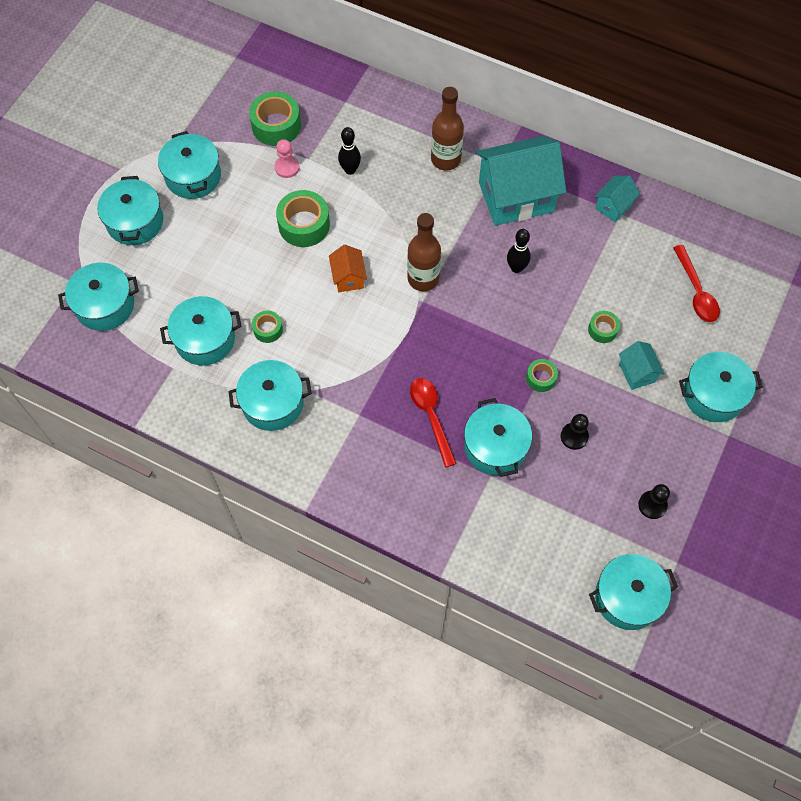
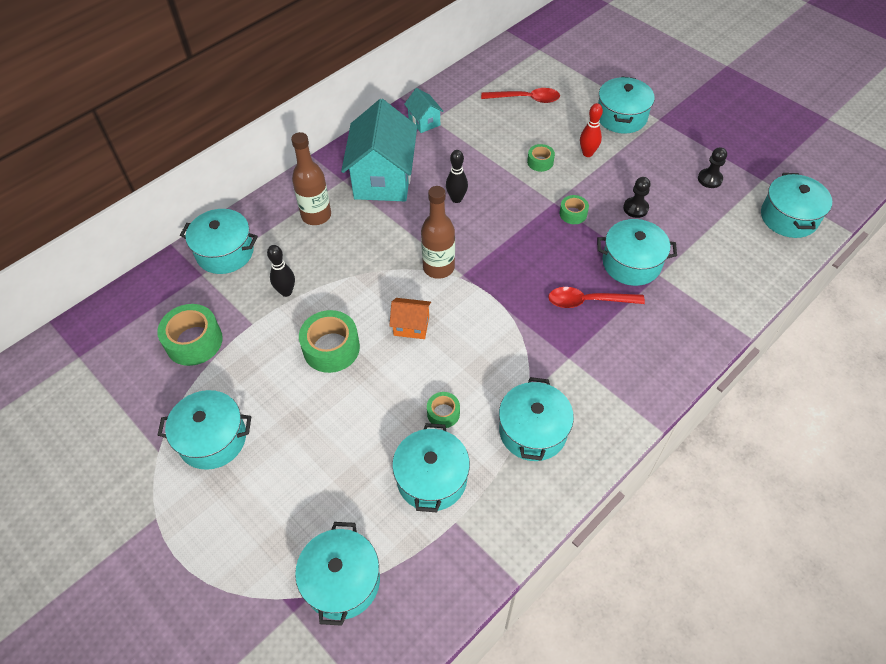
camera: 70 degrees left, 10 degrees down
turquoise pot [97,176,163,245] -> turquoise pot moved to [180,209,258,274]
pink pawn [275,139,300,178] -> none
turquoise house [619,341,665,390] -> red bowling pin [580,103,603,157]

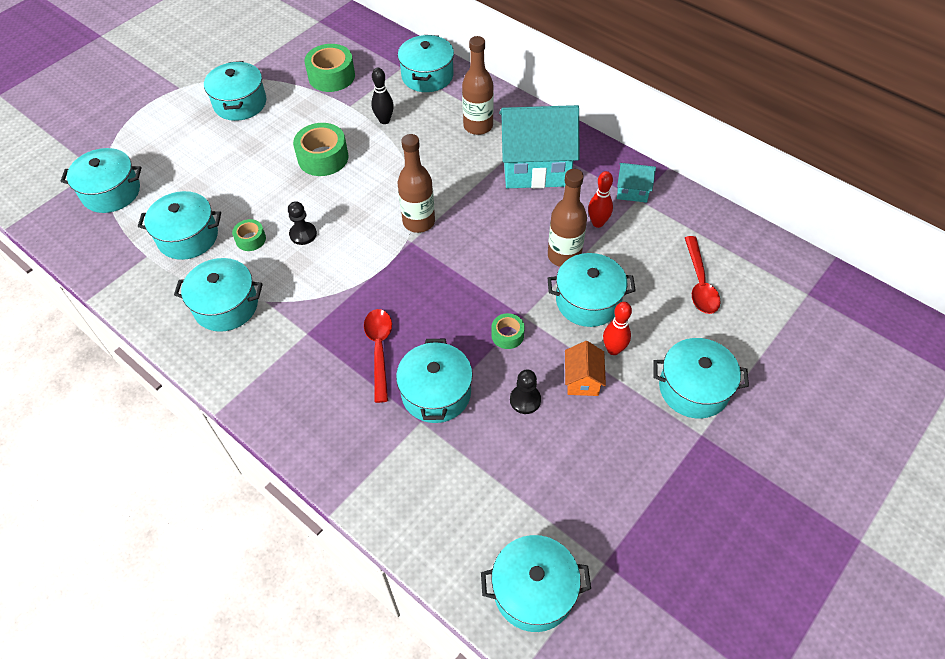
camera: 85 degrees right, 0 degrees up
orange house [389,298,431,339] -> orange house moved to [565,341,606,396]
turquoise house [404,88,444,133] -> turquoise house turned 45 degrees clockwise [617,163,656,203]
black bowling pin [446,150,468,203] -> none
green tape [527,144,555,172] -> turquoise pot [548,253,636,327]
black pawn [698,147,727,188] -> black pawn moved to [288,201,317,245]
none -> brown bottle [548,169,587,267]
none -> red bowling pin [588,171,613,228]

